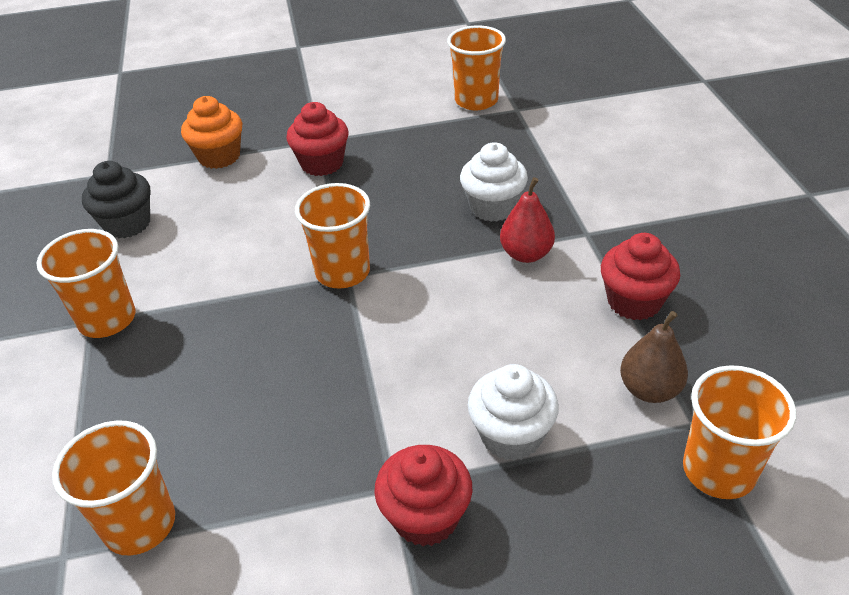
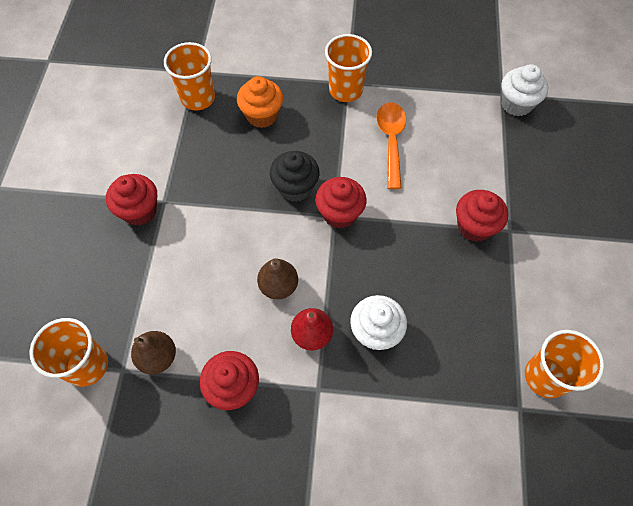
camera: 105 degrees right, 20 degrees up
black cupcake [82,161,150,238] -> black cupcake moved to [270,151,320,202]
orange cupcake [181,96,242,169] -> orange cupcake moved to [237,76,283,128]
orange cup [295,183,370,289] -> red cupcake [315,177,367,229]
white cupcake [468,364,559,461] -> white cupcake moved to [501,64,548,116]
none -> brown pear [257,258,298,300]
none -> orange spoon [376,102,406,189]

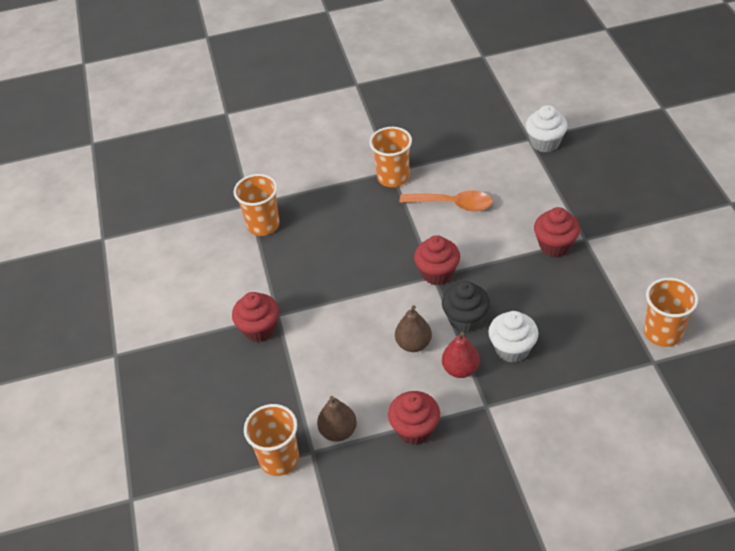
camera: 15 degrees left, 15 degrees down
orange cupcake [237,76,283,128] -> none
black cupcake [270,151,320,202] -> black cupcake moved to [442,281,490,332]
orange spoon [376,102,406,189] -> orange spoon turned 120 degrees clockwise [399,191,493,211]

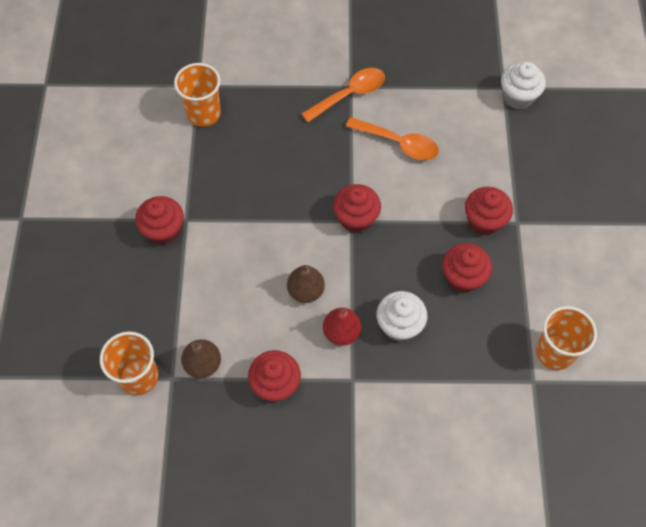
camera: 10 degrees right, 15 degrees up
orange cup [369,127,412,187] -> orange spoon [301,68,385,122]
black cupcake [442,281,490,332] -> none
none -> red cupcake [442,243,492,293]

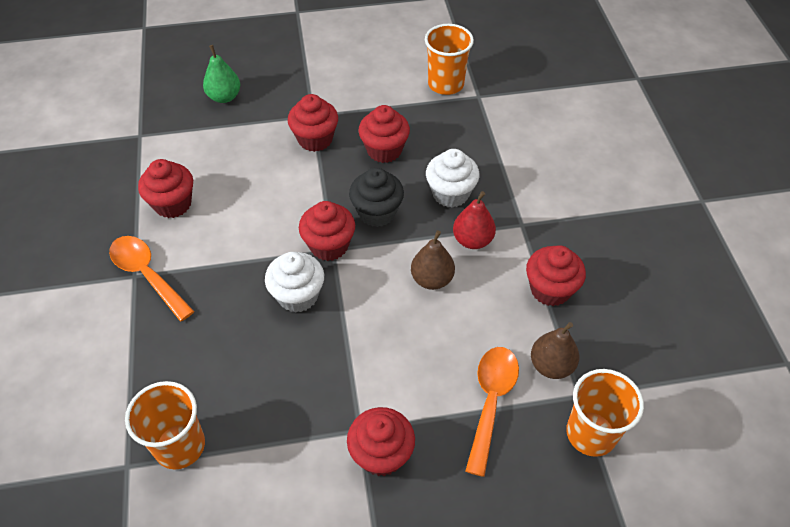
camera: 100 degrees left, 10 degrees down
orange spoon [346,117,439,160] -> orange spoon moved to [465,347,519,477]
white cupcake [501,62,546,109] -> white cupcake moved to [265,252,324,313]
none -> red cupcake [138,159,193,218]
none -> green pear [203,45,240,103]
none -> black cupcake [349,168,404,227]

